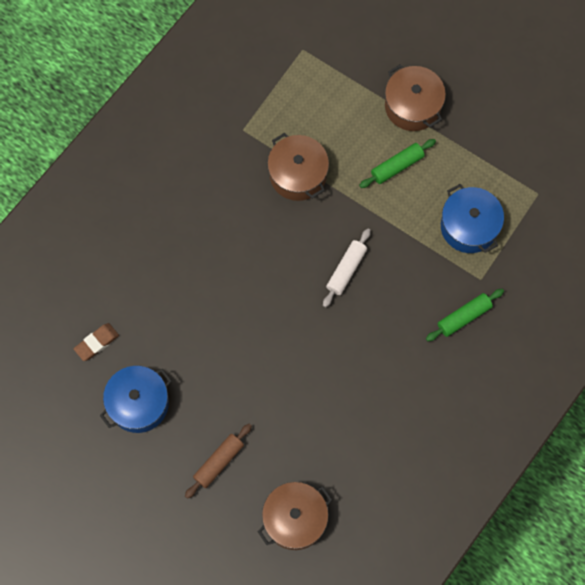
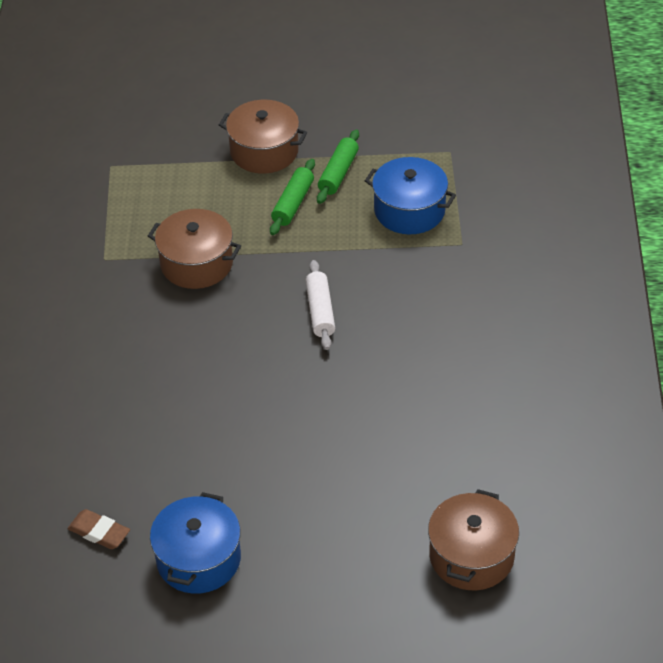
camera: 35 degrees left, 25 degrees down
brown eraser [74,323,119,361] -> brown eraser turned 75 degrees counterclockwise [67,509,130,549]
brown rolling pin [185,424,252,499] -> none
green rolling pin [426,289,504,341] -> green rolling pin moved to [317,129,359,204]

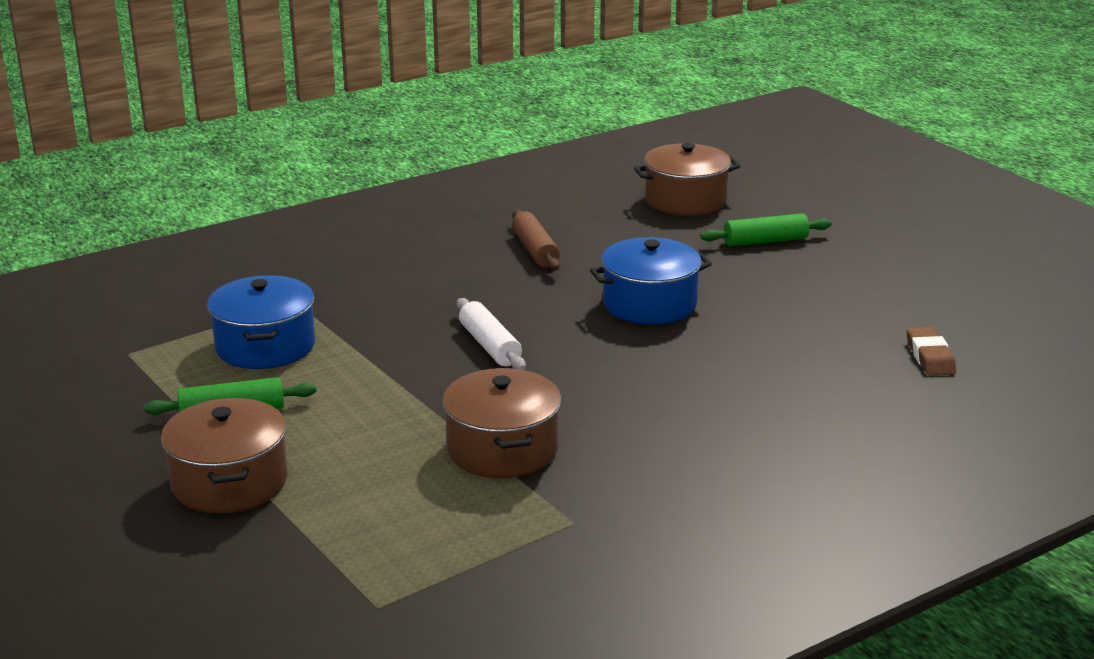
camera: 125 degrees left, 20 degrees down
blue pot [150,492,241,594] -> blue pot moved to [590,237,712,325]
green rolling pin [270,159,315,235] -> green rolling pin moved to [700,213,832,246]
white rolling pin [305,260,335,350] -> white rolling pin turned 75 degrees counterclockwise [457,298,526,370]
none -> brown rolling pin [512,209,560,271]

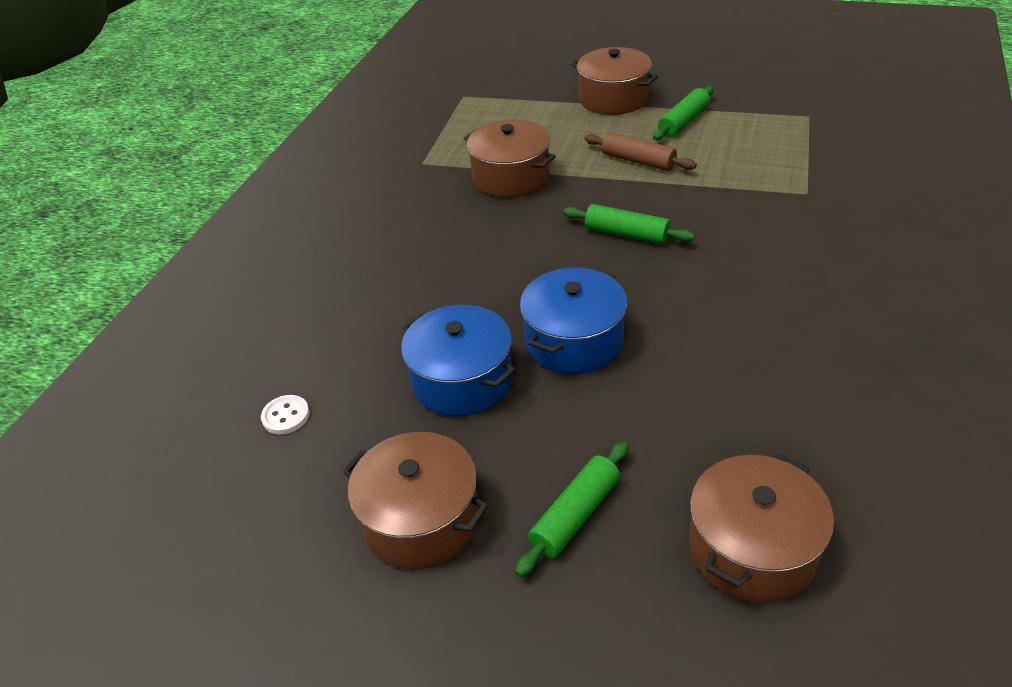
camera: 145 degrees right, 15 degrees up
blue pot [207,275,315,369] -> blue pot moved to [401,305,516,416]
white rolling pin [457,298,526,370] -> green rolling pin [563,204,695,244]
brown rolling pin [512,209,560,271] -> brown rolling pin moved to [584,132,697,171]
brown eraser [907,327,956,376] -> white button [261,395,310,434]
none -> brown pot [343,432,488,569]

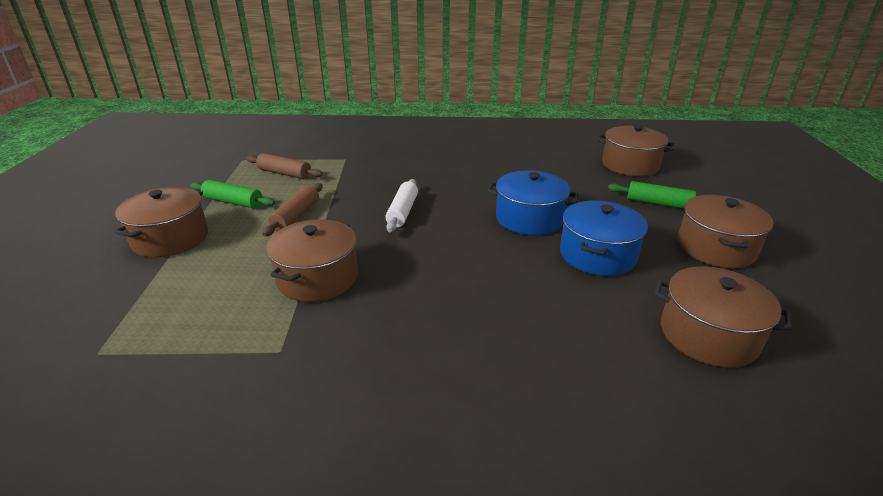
camera: 110 degrees left, 10 degrees down
white button [261,395,310,434] -> brown pot [655,266,792,368]
green rolling pin [563,204,695,244] -> white rolling pin [385,179,418,232]
none -> brown rolling pin [246,153,323,179]

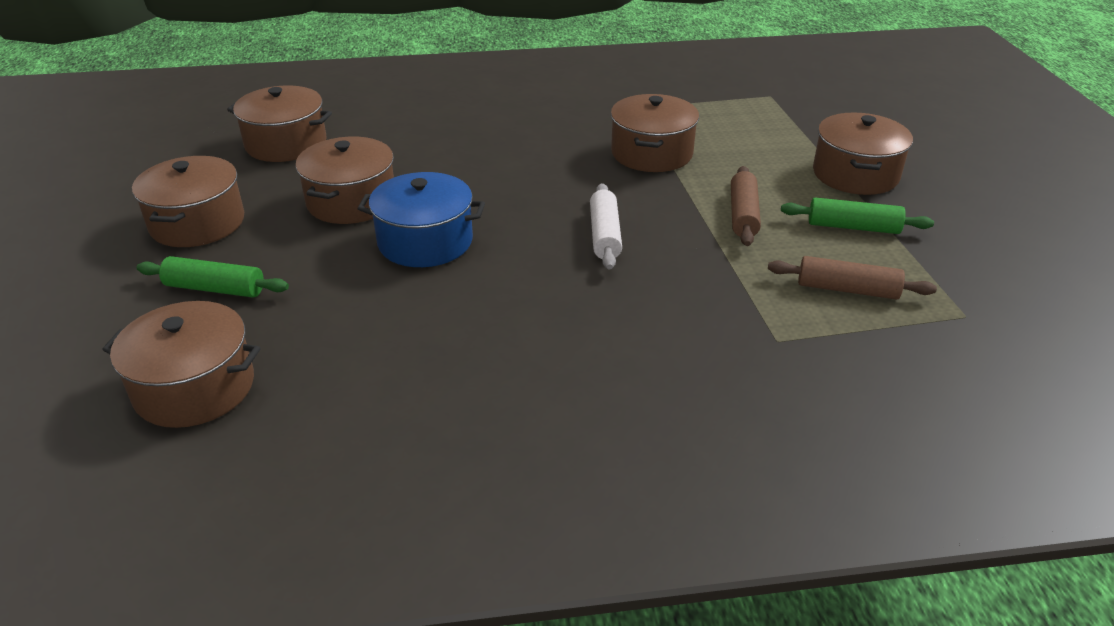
camera: 170 degrees right, 5 degrees up
blue pot [560,201,648,276] -> brown pot [296,137,394,224]

